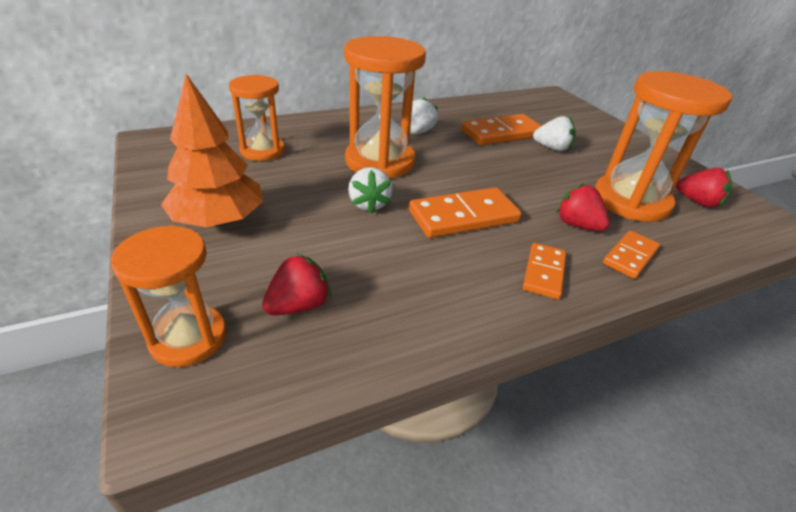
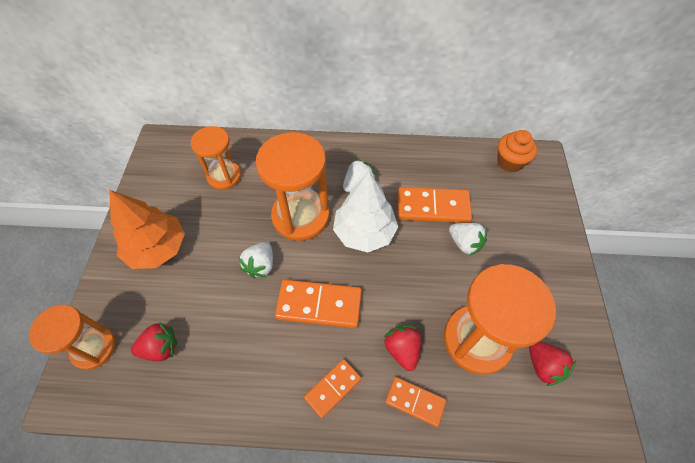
camera: 30 degrees right, 20 degrees up
orange domino [603,231,660,279] -> orange domino turned 45 degrees clockwise [385,377,446,427]
none -> white tree [333,172,398,253]
none -> orange cupcake [497,130,537,172]

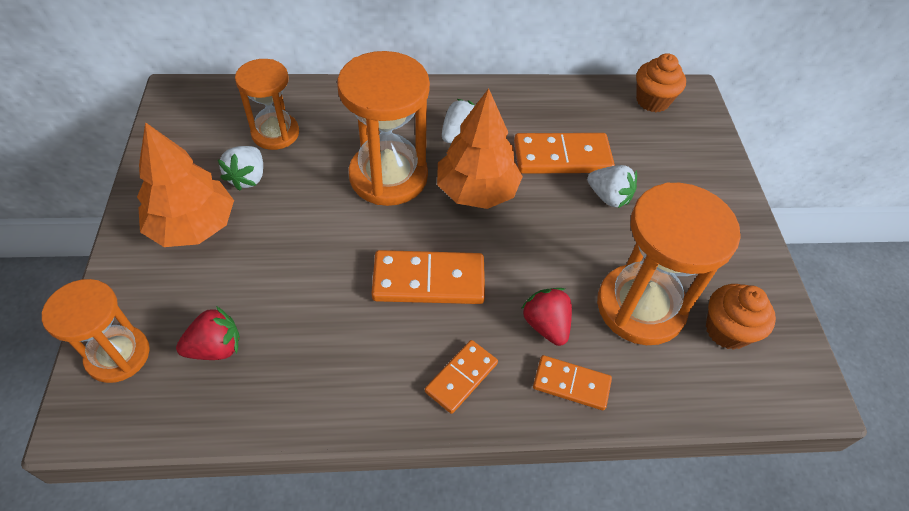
camera: 10 degrees left, 5 degrees down
white strawberry [239,242,273,278] -> white strawberry moved to [218,146,263,191]
white tree [333,172,398,253] -> orange tree [437,88,523,209]
red strawberry [529,342,576,386] -> orange cupcake [706,284,776,350]

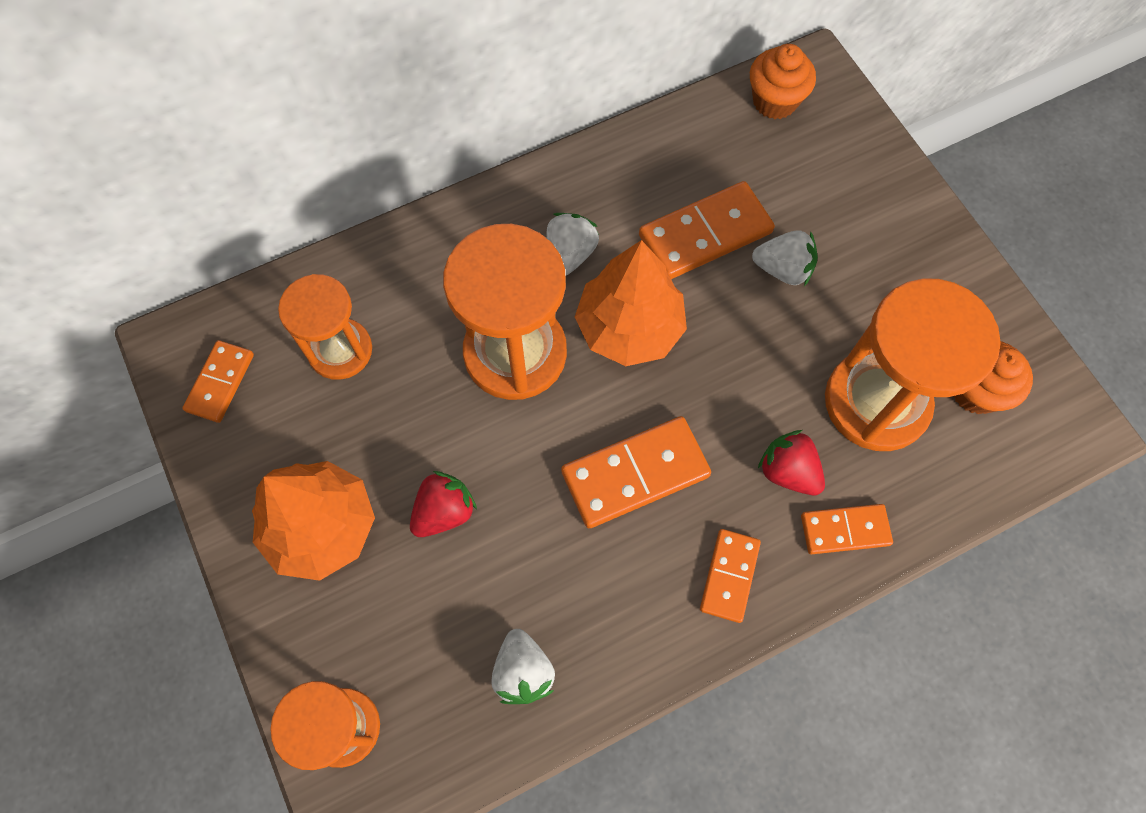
camera: 20 degrees left, 15 degrees up
red strawberry [176,306,240,360] -> red strawberry moved to [410,471,477,537]
white strawberry [218,146,263,191] -> white strawberry moved to [491,629,555,704]
none -> orange domino [182,340,254,423]

